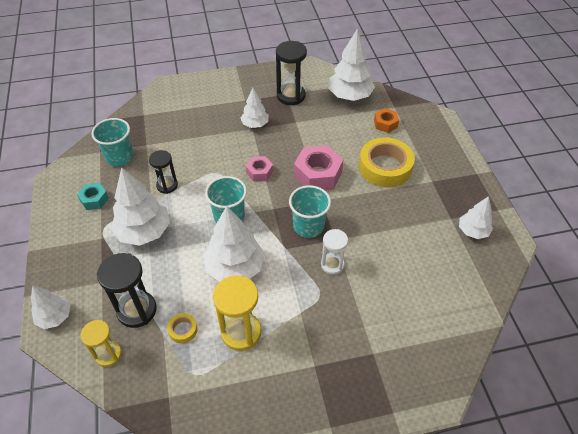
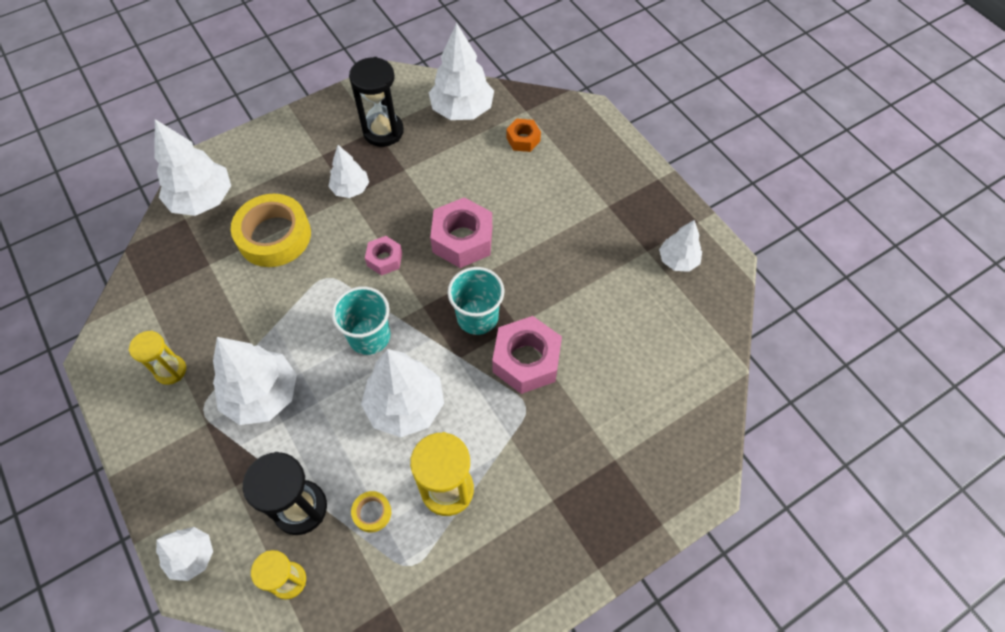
camera: 20 degrees left, 10 degrees up
turquoise nut [77,183,109,210] -> yellow hourglass [129,331,186,385]
turquoise cup [91,118,134,166] -> none
black hourglass [149,150,178,194] -> none
white hourglass [321,229,348,275] -> pink nut [492,316,562,394]
yellow tape [359,137,415,187] -> yellow tape moved to [231,194,311,267]
none -> white tree [154,119,231,216]

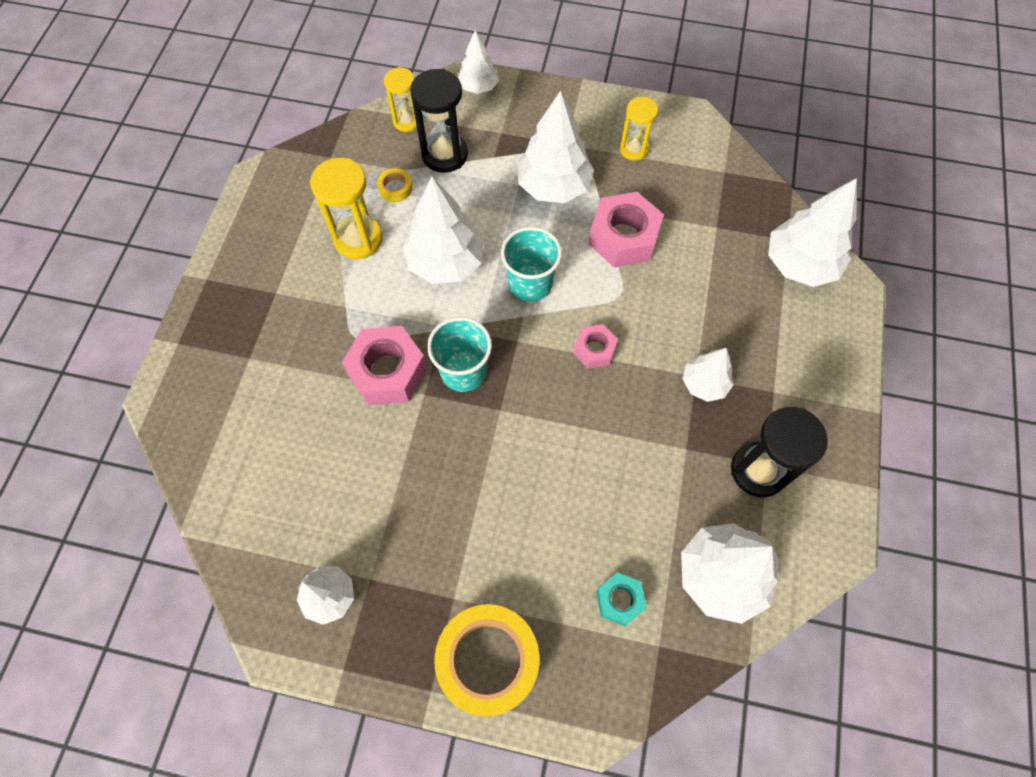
camera: 135 degrees right, 5 degrees up
yellow tape [231,194,311,267] -> yellow tape moved to [434,604,540,716]
pink nut [430,197,492,268] -> pink nut moved to [589,192,664,267]
orange nut [506,119,541,152] -> turquoise nut [596,572,647,626]

